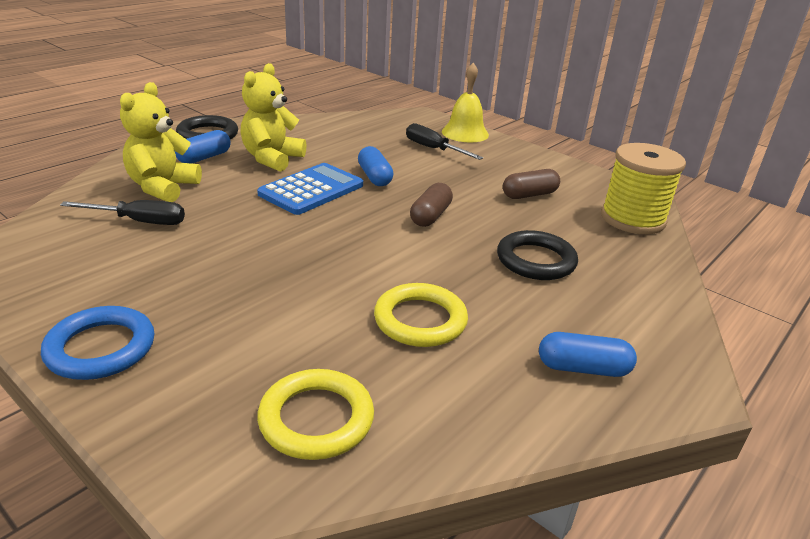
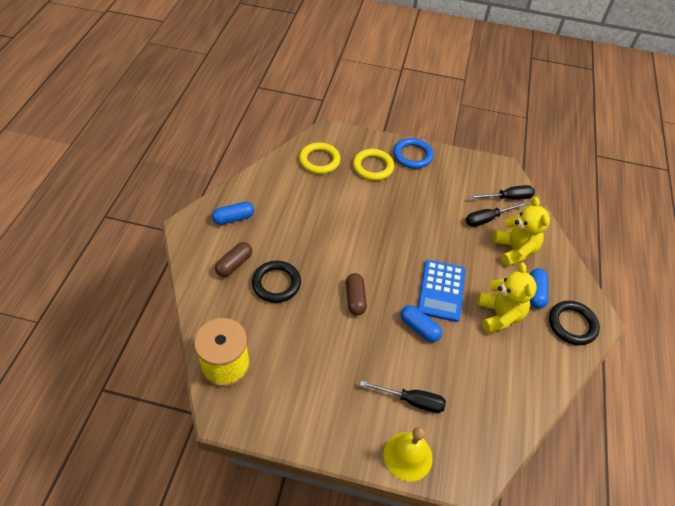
camera: 150 degrees right, 20 degrees up
yellow ring [374,283,468,347] -> yellow ring moved to [353,149,394,181]
brown capsule [503,169,560,199] -> brown capsule moved to [215,242,252,277]
none -> black screwdriver [469,185,535,200]

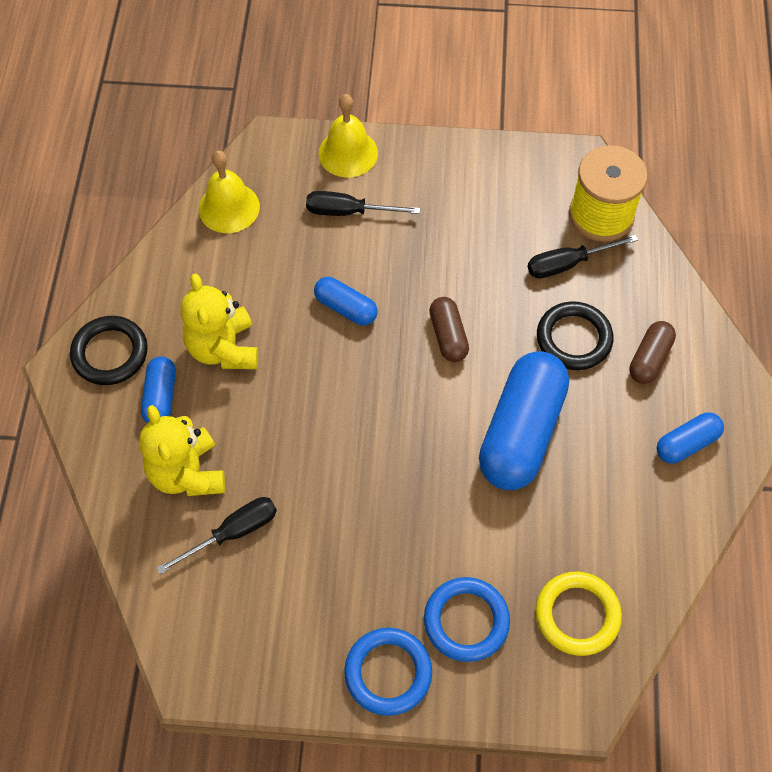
camera: 175 degrees right, 10 degrees up
yellow ring [353,149,394,181] -> blue ring [424,577,510,662]
blue calculator [417,260,465,322] -> none
black screwdriver [469,185,535,200] -> black screwdriver moved to [527,234,638,278]
none -> yellow bell [199,151,260,233]
none -> blue capsule [479,351,569,490]

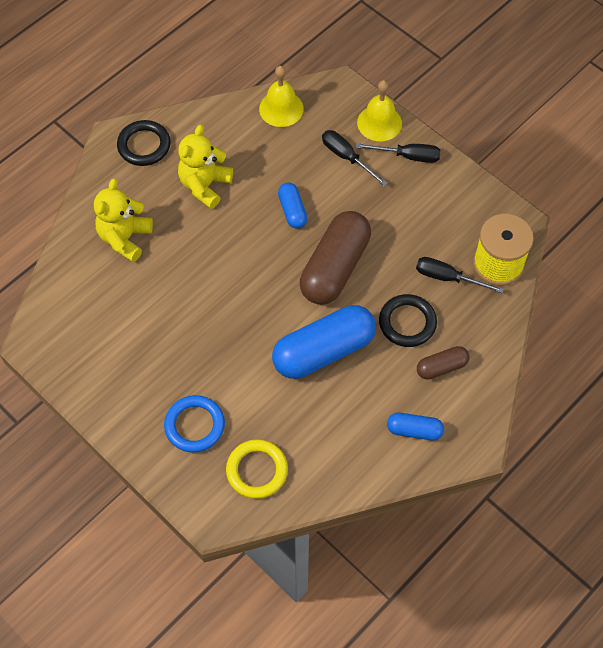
camera: 40 degrees right, 0 degrees up
blue capsule [141,356,176,423] -> none
black screwdriver [156,497,277,574] -> black screwdriver moved to [356,143,441,163]
blue ring [344,628,432,716] -> none
brown capsule [429,297,469,362] -> brown capsule [300,211,371,305], size x2.02

